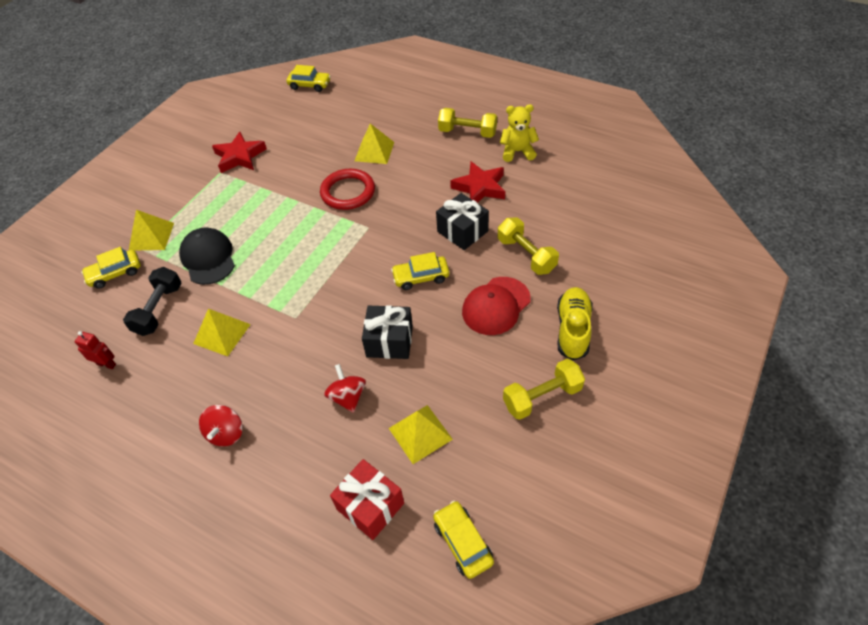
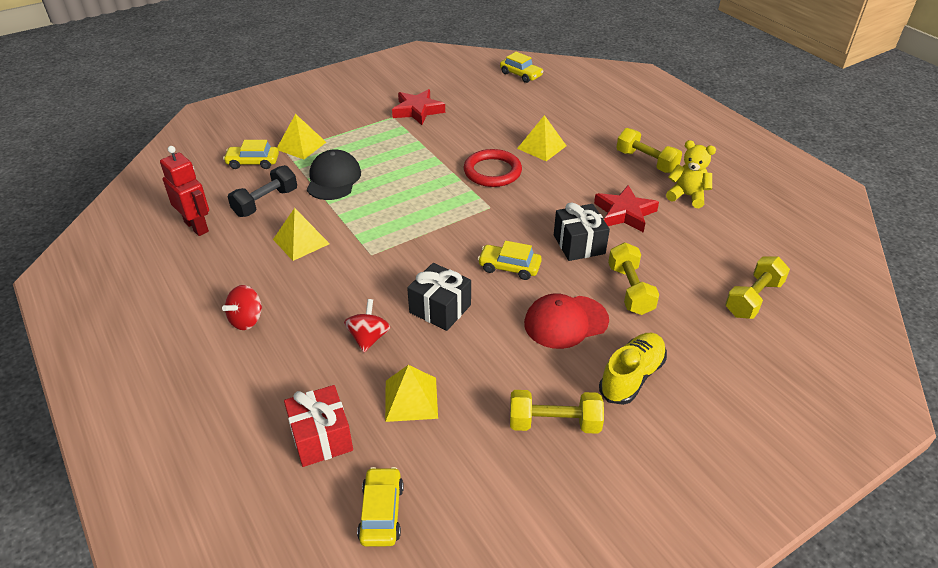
camera: 25 degrees right, 10 degrees down
red robot [74,331,116,369] -> red robot [160,146,209,236], size x1.73
none -> yellow dumbbell [725,256,790,319]

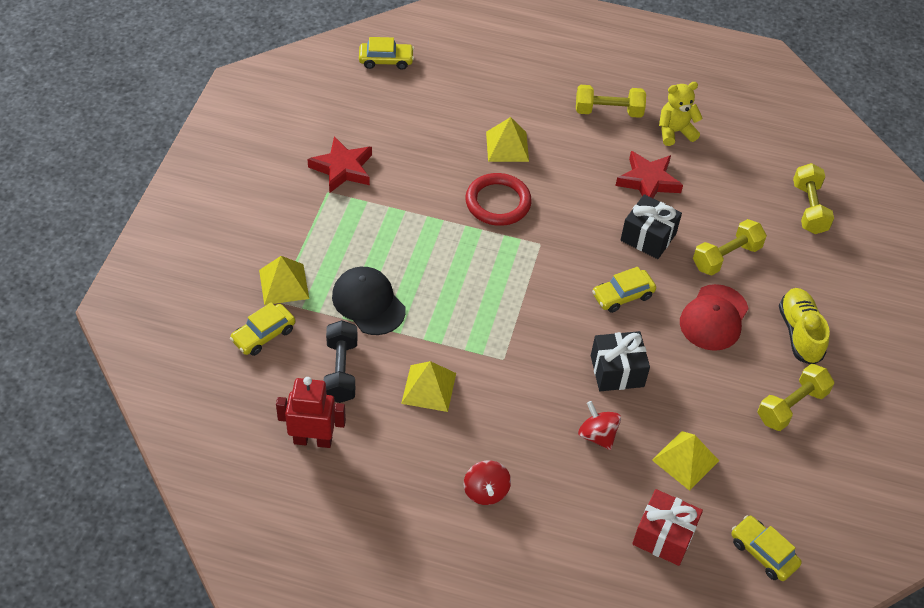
camera: 45 degrees left, 10 degrees up
yellow dumbbell [608,242,659,315] -> yellow dumbbell turned 75 degrees counterclockwise [693,219,767,275]

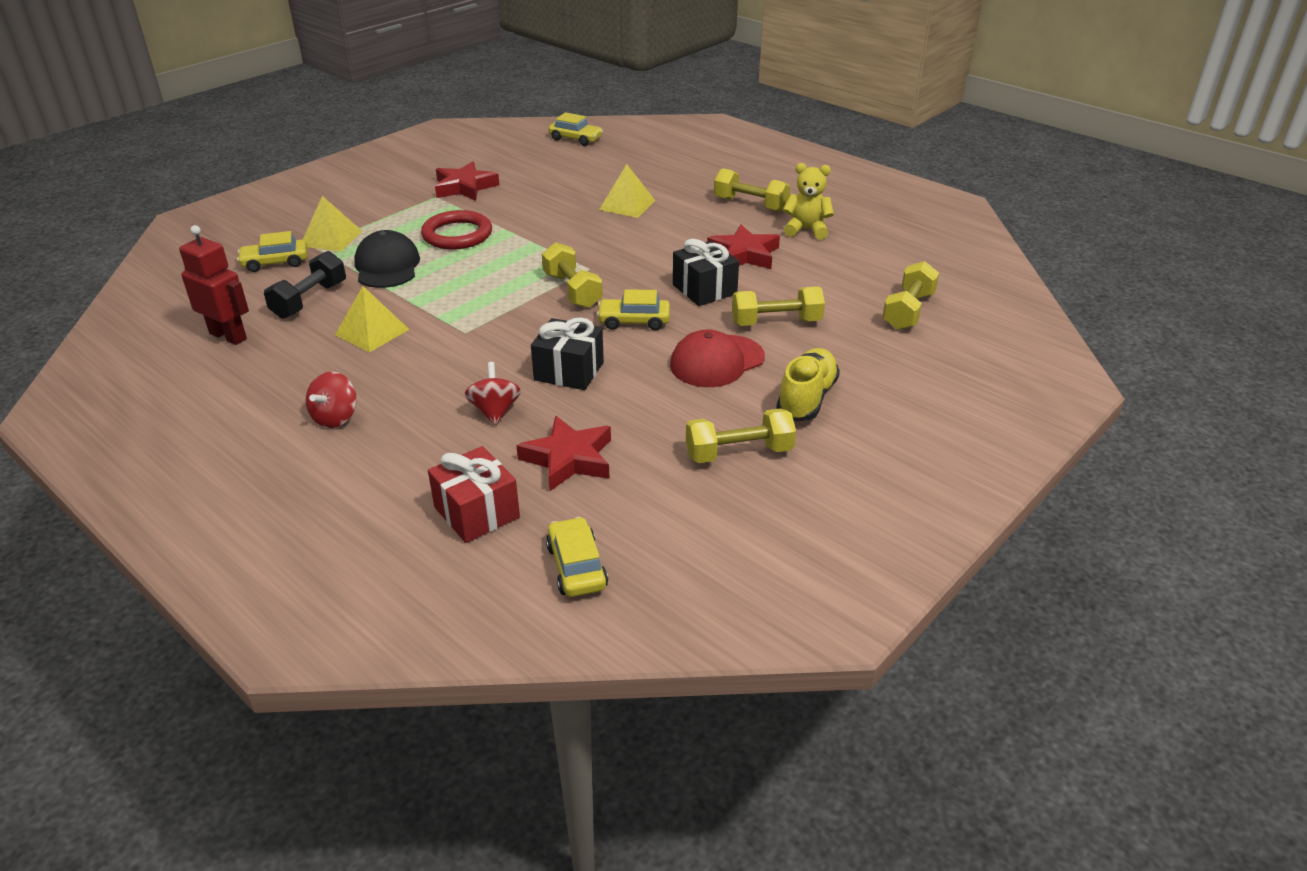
camera: 30 degrees right, 15 degrees down
red ring [465,173,532,226] -> red ring moved to [421,210,492,249]
yellow pyramid [652,431,719,491] -> red star [516,416,611,491]
none -> yellow dumbbell [542,242,603,308]

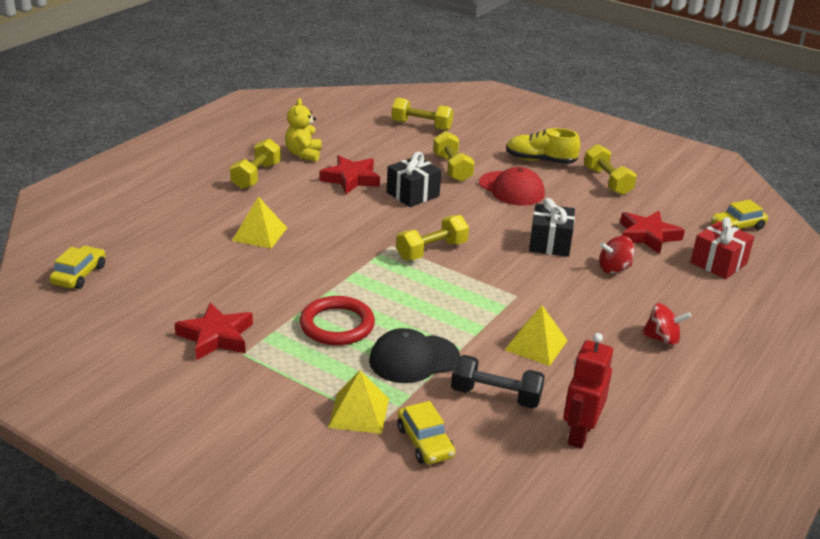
camera: 100 degrees left, 5 degrees down
yellow car [597,289,670,330] -> none

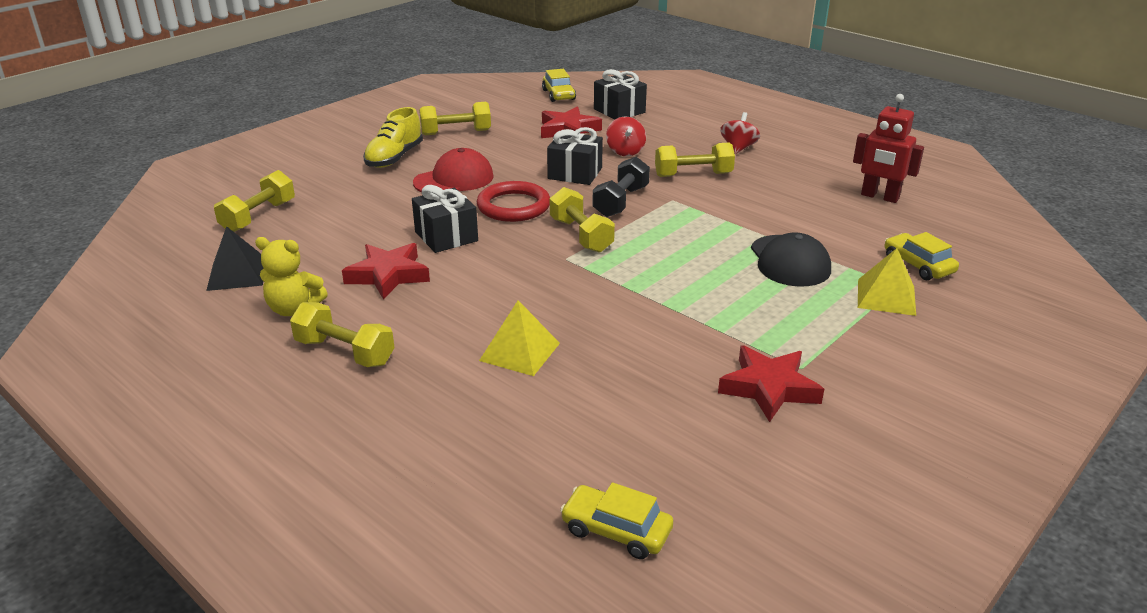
camera: 80 degrees left, 0 degrees up
red ring [300,296,375,346] -> red ring moved to [477,181,550,222]
yellow car [397,401,455,464] -> yellow car turned 105 degrees counterclockwise [884,232,959,280]
yellow dumbbell [433,131,475,182] -> yellow dumbbell moved to [655,142,735,177]
black dumbbell [451,355,545,409] -> black dumbbell moved to [592,157,650,217]
yellow pyramid [505,305,568,366] -> none
red gift [691,217,754,279] -> black gift [594,69,647,119]
none -> black pyramid [206,226,263,291]

